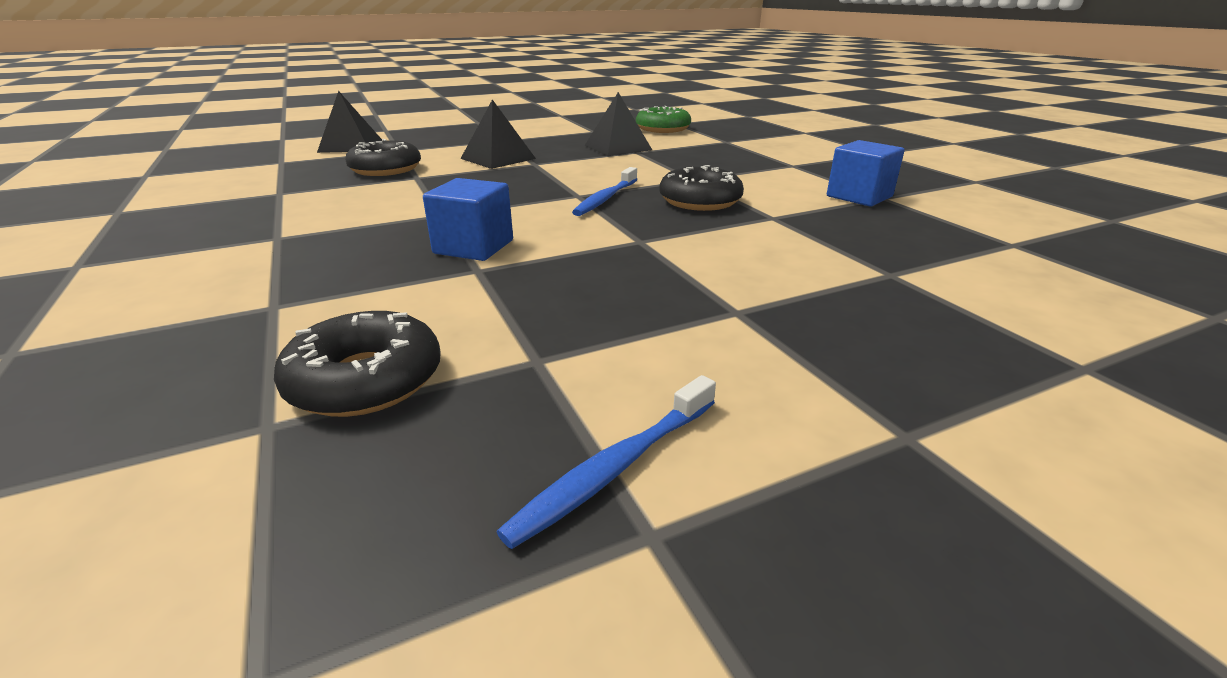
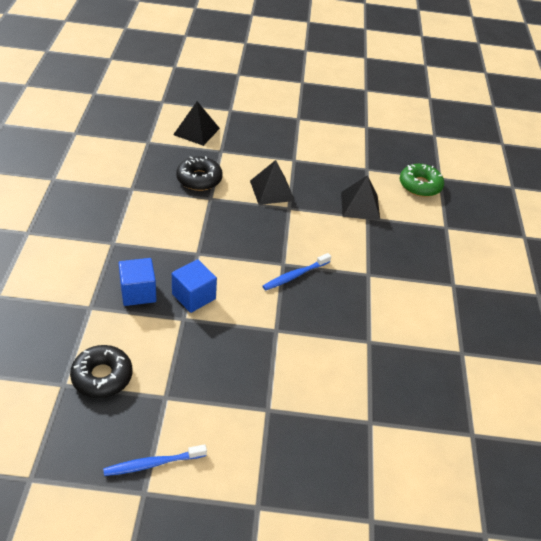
camera: 25 degrees right, 15 degrees up
black donut [659,165,744,211] -> none
blue cube [827,140,905,207] -> blue cube moved to [119,258,157,306]

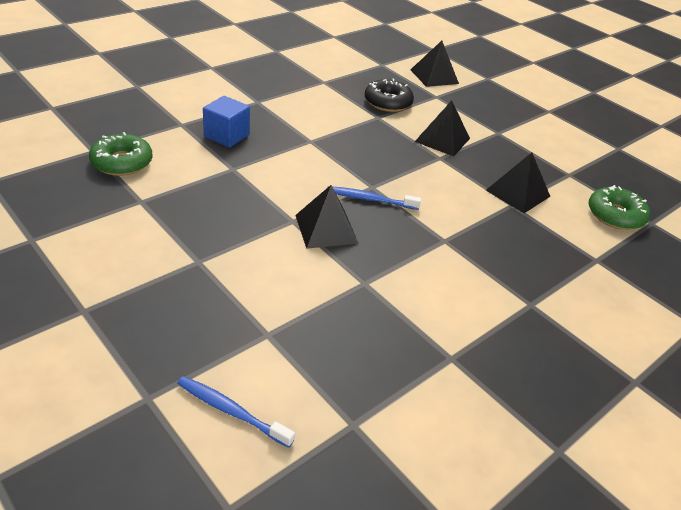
camera: 45 degrees right, 5 degrees down
black donut [70,345,132,398] -> green donut [89,132,153,176]
blue toothbrush [103,444,207,476] -> blue toothbrush moved to [177,376,295,448]
blue cube [172,259,217,313] -> none
none -> black pyramid [295,185,359,249]

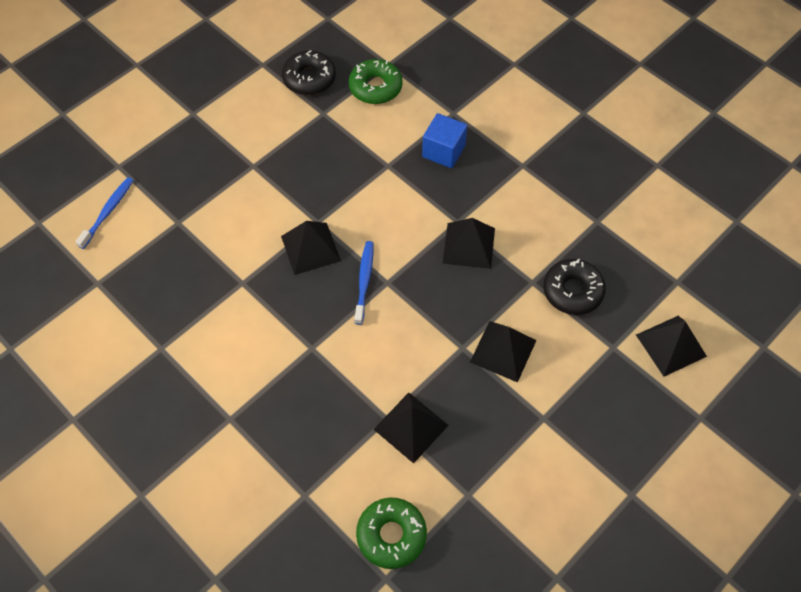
camera: 90 degrees right, 20 degrees up
none -> black donut [282,50,336,95]
none -> black pyramid [443,218,495,269]

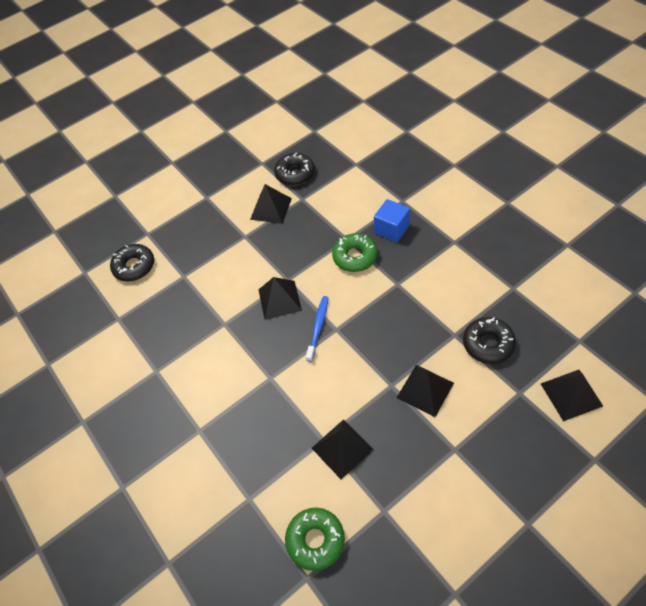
camera: 15 degrees right, 5 degrees down
blue toothbrush [75,177,134,249] -> black donut [110,244,154,281]
green donut [349,59,403,104] -> green donut moved to [332,233,378,272]
black pyramid [443,218,495,269] -> black pyramid moved to [250,184,292,224]

